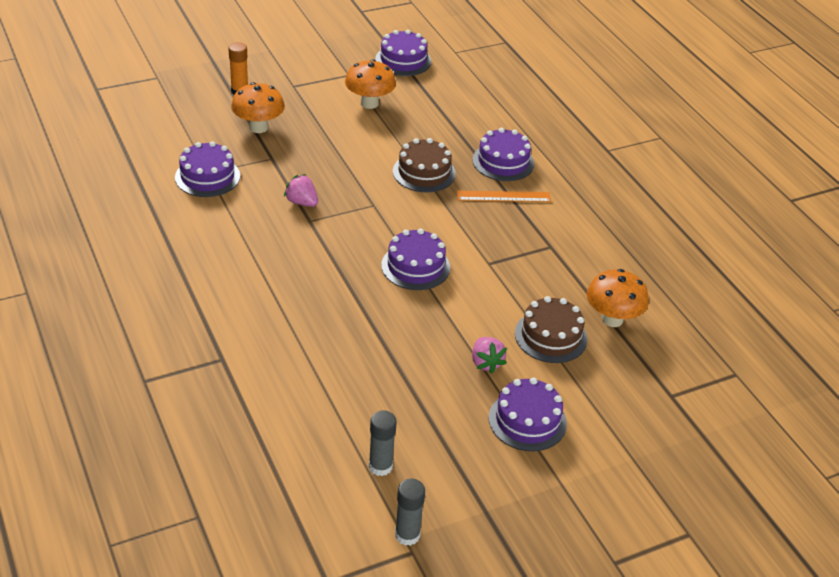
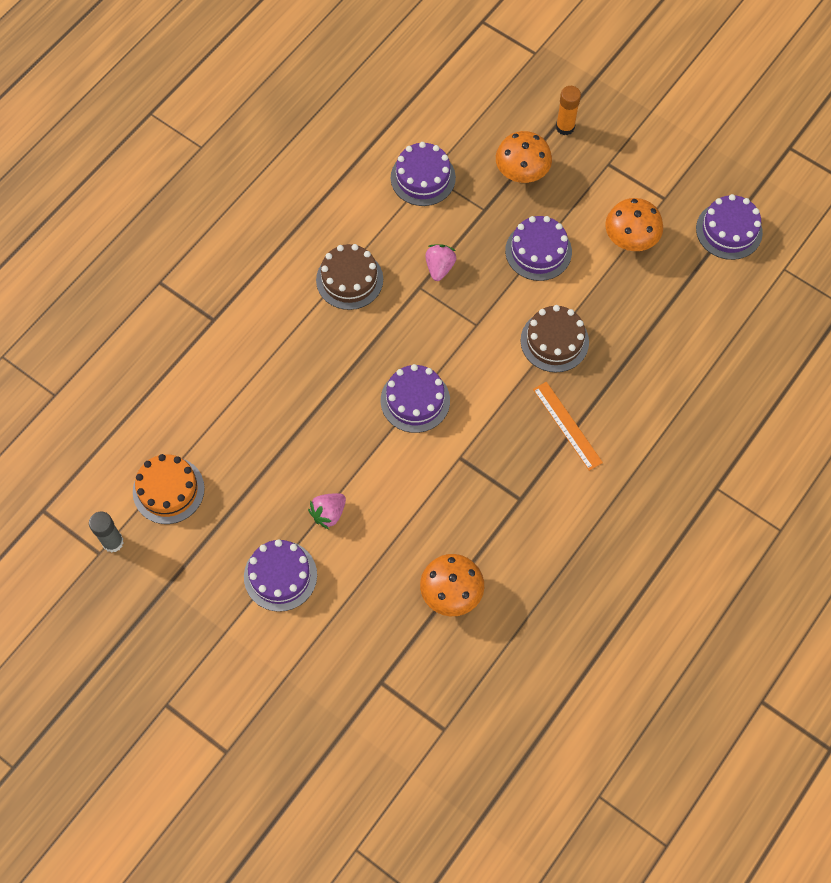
camera: 65 degrees right, 25 degrees up
grey glue stick [369,410,397,476] -> orange cake [133,454,205,524]
purple cake [472,128,534,181] -> purple cake moved to [505,216,572,281]
brown cake [515,296,588,363] -> brown cake moved to [316,244,383,310]

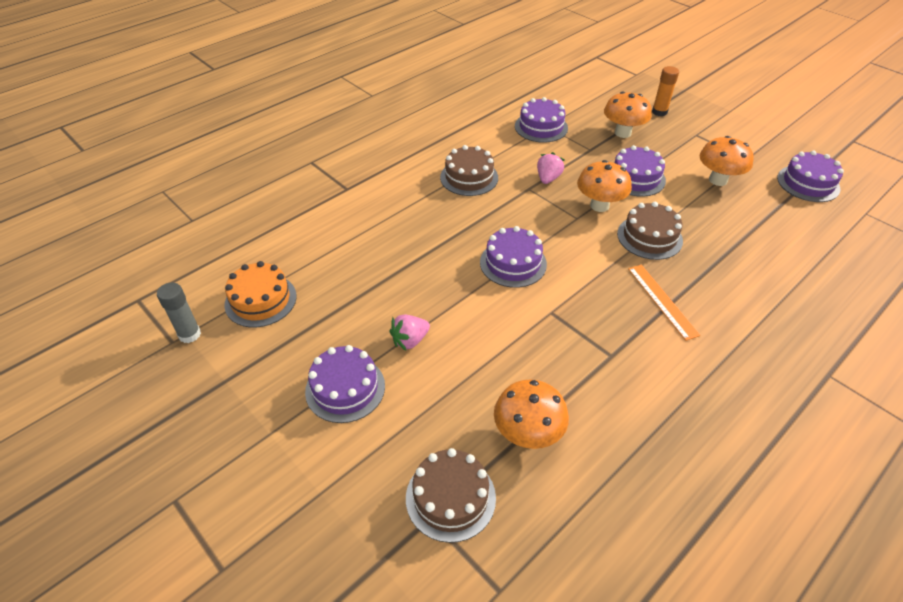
camera: 10 degrees right, 20 degrees down
none -> brown cake [406,448,496,543]
none -> orange mushroom [577,160,632,212]

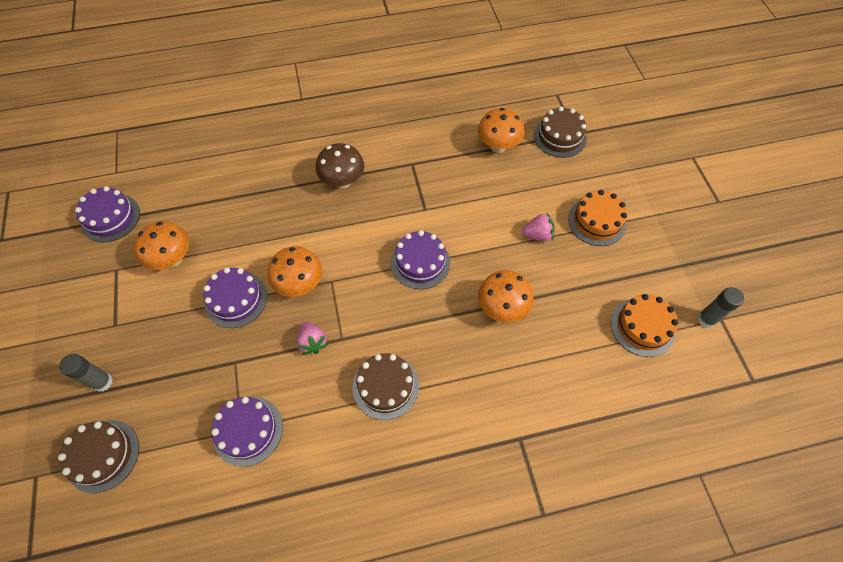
camera: 150 degrees left, 15 degrees up
purple cake [305,345,385,423] -> orange cake [568,190,627,246]
pink strawberry [537,152,565,184] -> pink strawberry turned 75 degrees counterclockwise [296,321,328,355]
orange mushroom [604,92,652,138] -> orange mushroom moved to [478,270,534,323]
brown cake [617,202,683,260] -> brown cake moved to [58,420,139,493]
orange ruler [628,264,700,341] -> brown mushroom [316,143,364,188]
orange glue stick [652,66,679,116] -> grey glue stick [59,354,113,392]

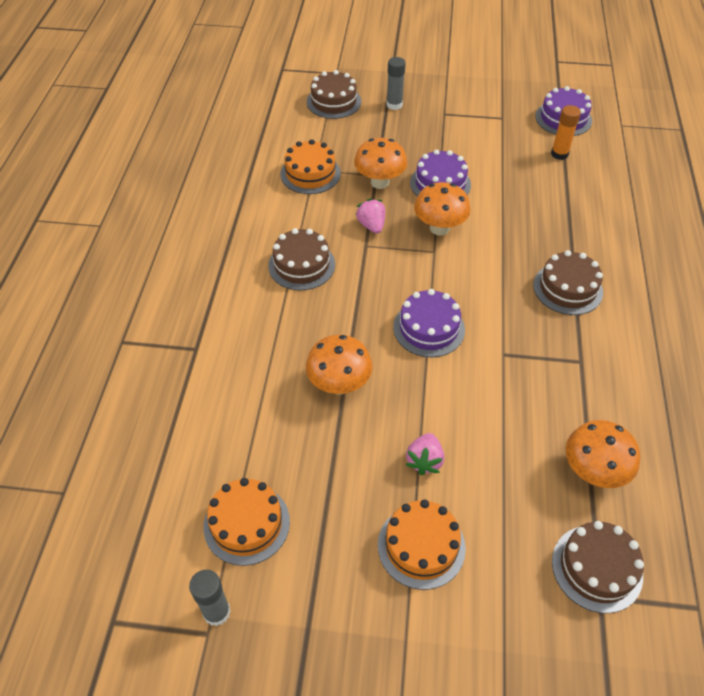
camera: 110 degrees right, 10 degrees down
orange mushroom [134,221,189,270] -> orange mushroom moved to [354,138,407,189]
purple cake [211,397,283,467] -> orange cake [281,139,341,194]
pink strawberry [296,321,328,355] -> pink strawberry turned 75 degrees clockwise [355,198,385,234]
brown mushroom [316,143,364,188] -> brown cake [533,250,603,315]
none -> orange glue stick [551,105,581,160]

